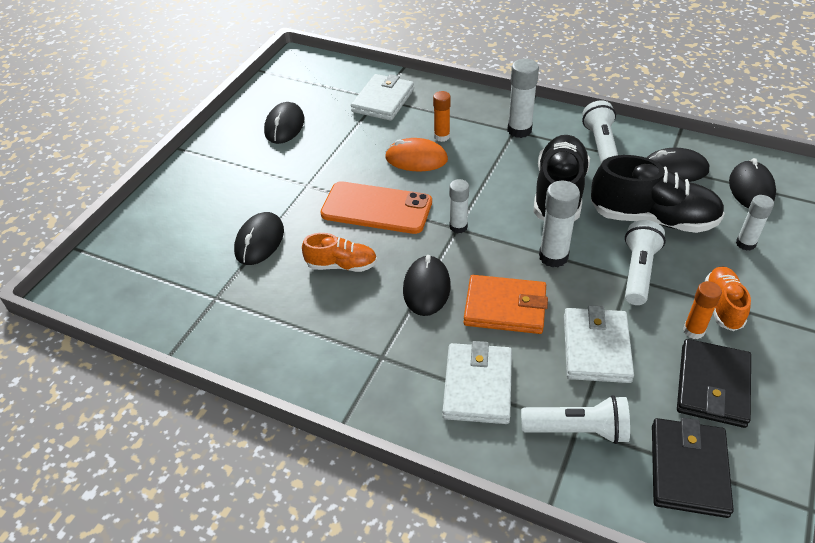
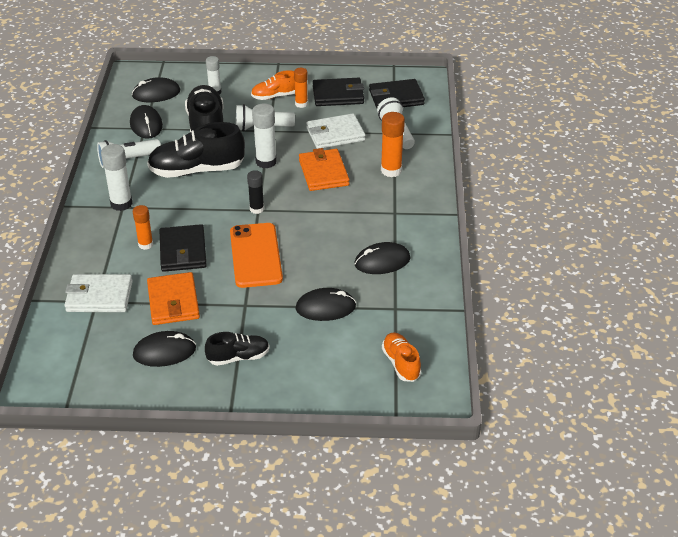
camera: 115 degrees left, 5 degrees down
orange shoe [302,233,377,272] -> orange shoe moved to [382,332,421,382]
orange mouse [385,138,448,171] -> black wallet [160,224,207,272]
black mouse [403,255,451,316] -> black mouse moved to [354,242,411,274]
white wallet [442,341,512,424] -> orange glue stick [381,112,405,177]
white glue stick [449,179,469,233] -> black glue stick [247,170,264,214]
none -> orange wallet [147,272,200,325]
none -> black shoe [205,332,270,366]

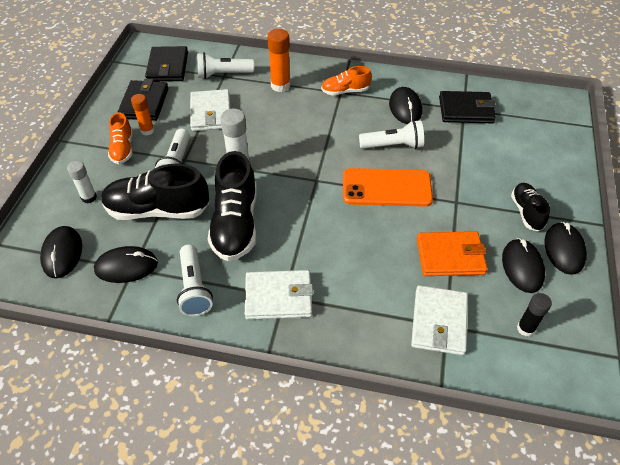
camera: 80 degrees left, 10 degrees up
white glue stick [101,144,133,211] -> white wallet [245,270,313,320]
orange glue stick [133,205,153,250] -> none
black wallet [160,224,207,272] -> black wallet moved to [439,91,496,123]
black glue stick [247,170,264,214] -> black glue stick moved to [517,293,552,336]
black mouse [295,288,356,321] -> black mouse moved to [544,222,587,275]
orange wallet [299,148,349,191] -> none
orange shoe [382,332,421,382] -> orange shoe moved to [321,66,372,96]
none -> white flashlight [359,120,424,149]

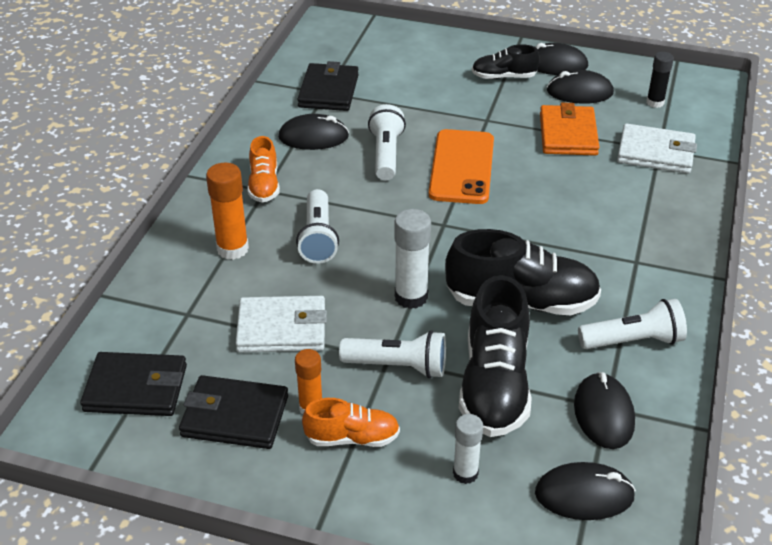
camera: 85 degrees left, 10 degrees down
white flashlight [197,52,254,79] -> white flashlight moved to [296,189,339,264]
white wallet [245,270,313,320] -> none

